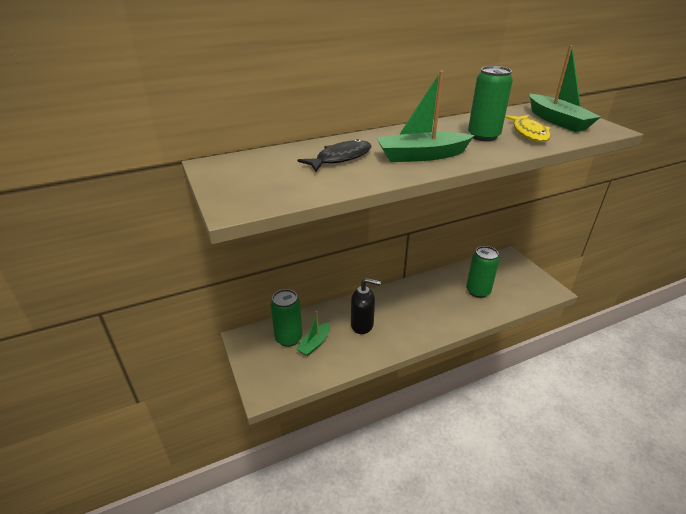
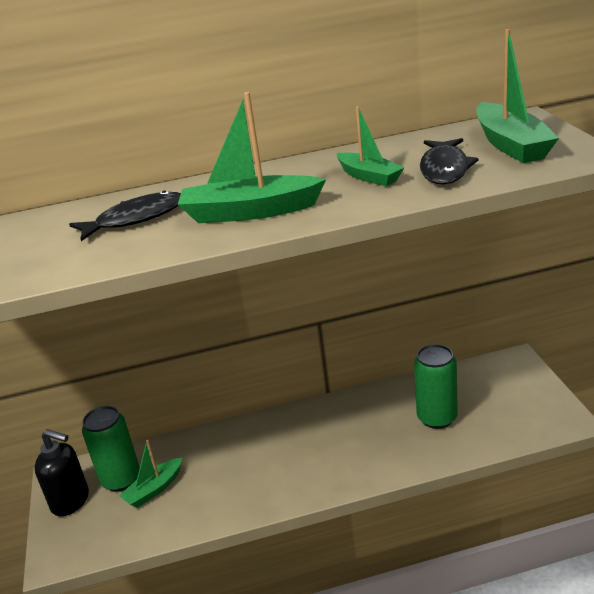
camera: 15 degrees right, 5 degrees down
black soap dispenser [351,278,381,334] -> black soap dispenser moved to [35,429,89,517]
green can [468,66,513,141] -> green boat [337,106,405,186]
yellow fish [505,115,551,142] -> black fish [420,138,478,184]

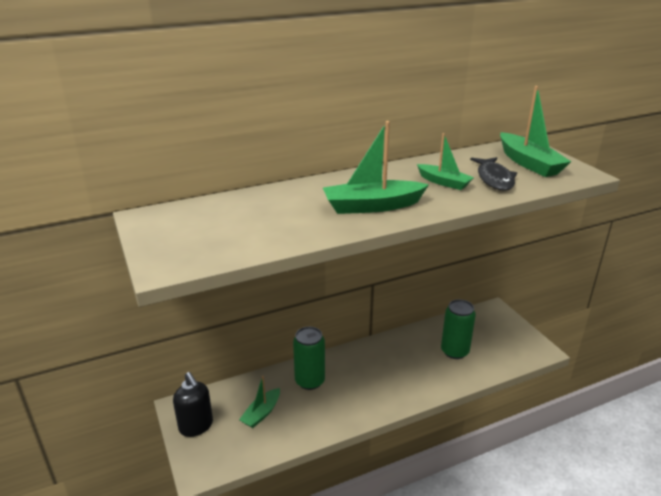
camera: 15 degrees left, 0 degrees up
black soap dispenser [35,429,89,517] -> black soap dispenser turned 45 degrees clockwise [173,372,213,437]
black fish [69,191,181,241] -> none
green can [82,406,140,492] -> green can moved to [293,327,325,390]

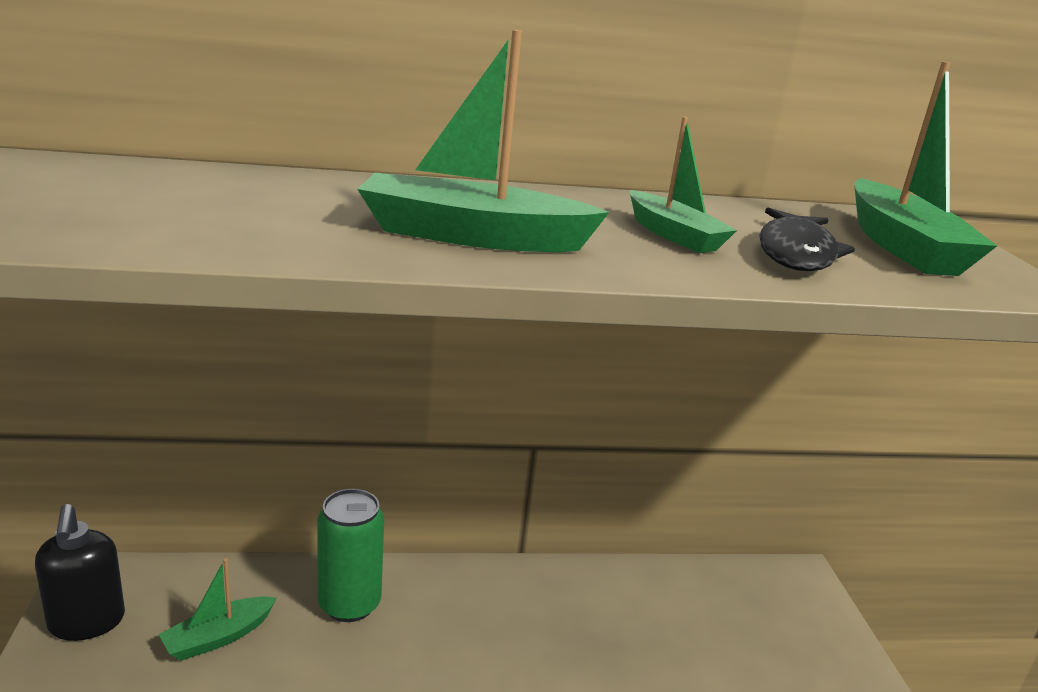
camera: 15 degrees right, 5 degrees down
green can [441,299,476,359] -> none

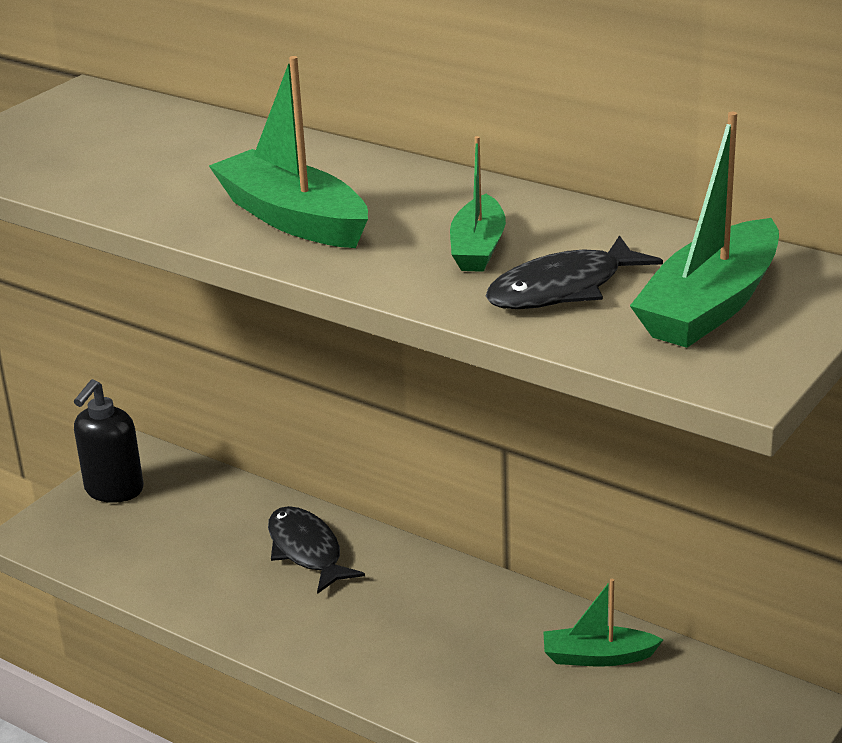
camera: 45 degrees right, 5 degrees up
green boat [158,558,276,661] -> green boat moved to [543,579,663,666]
green can [317,489,384,622] -> black fish [268,506,365,594]

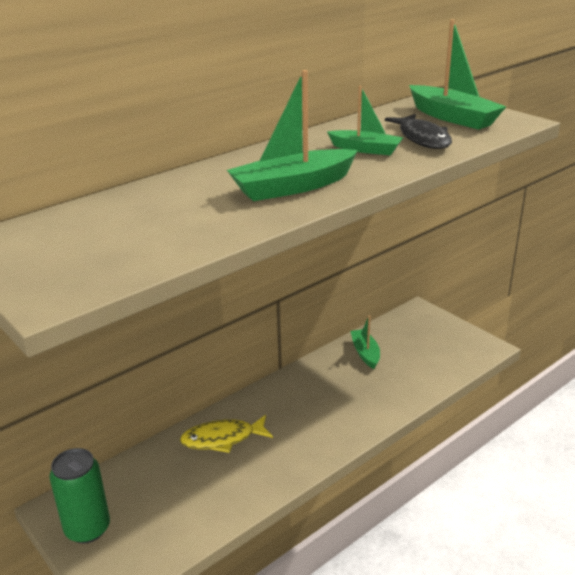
camera: 75 degrees left, 0 degrees up
black soap dispenser [74,379,144,503] -> green can [49,448,110,543]
black fish [268,506,365,594] -> yellow fish [180,415,273,453]
green boat [543,579,663,666] -> green boat turned 150 degrees clockwise [351,315,380,369]

